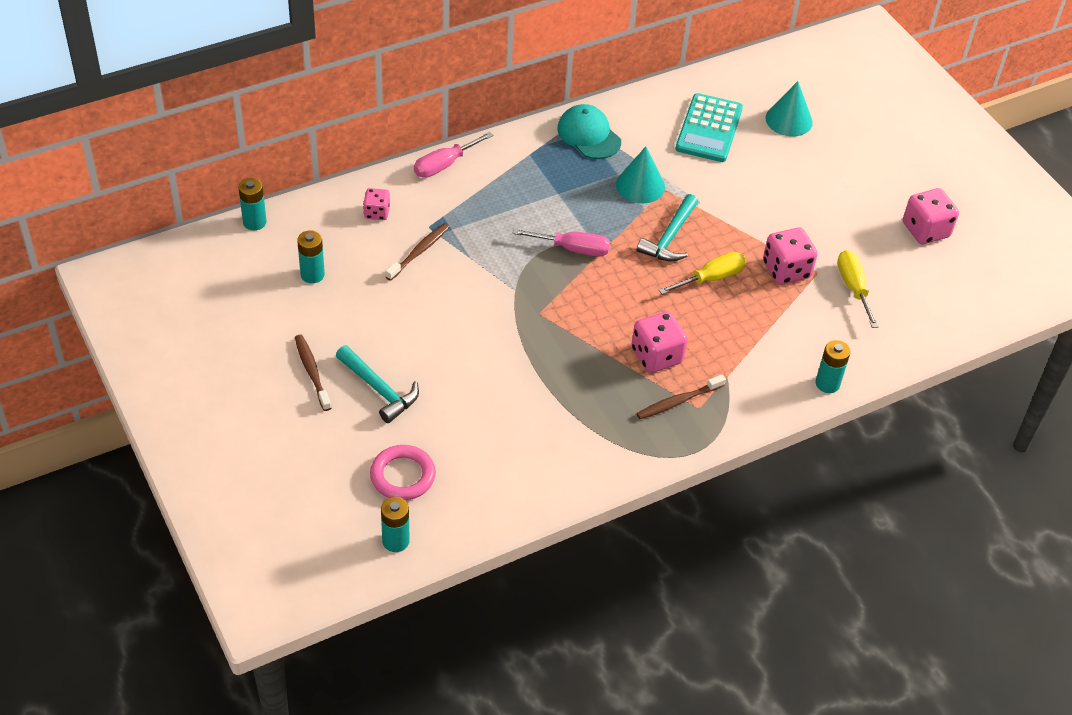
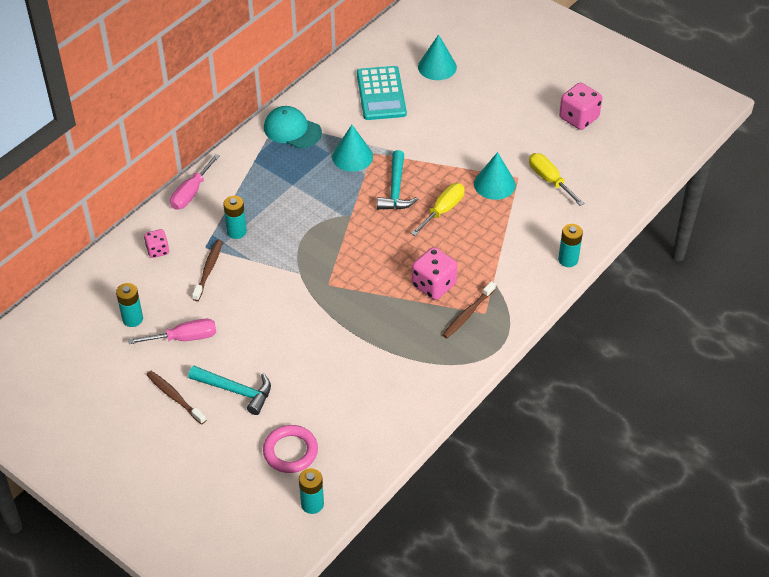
camera: 20 degrees left, 0 degrees up
turquoise battery [238,178,267,230] -> turquoise battery moved to [223,196,247,239]
pink screwdriver [512,229,610,257] -> pink screwdriver moved to [128,319,216,344]
pink dice [763,227,818,285] -> turquoise cone [474,152,516,200]

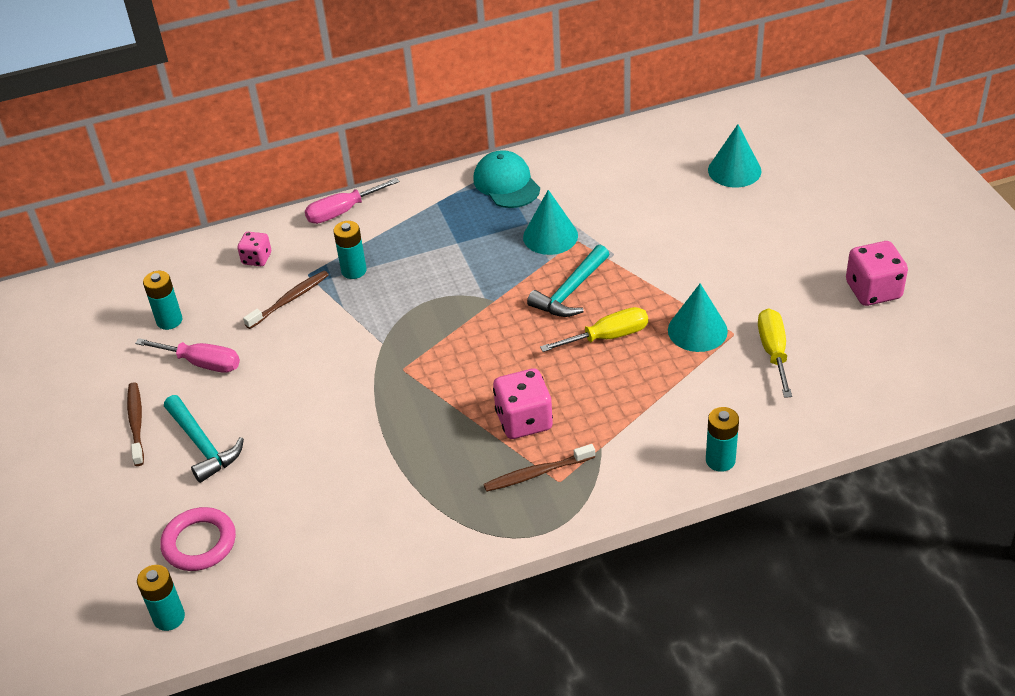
camera: 35 degrees right, 5 degrees down
turquoise calculator [357,66,407,120] -> none

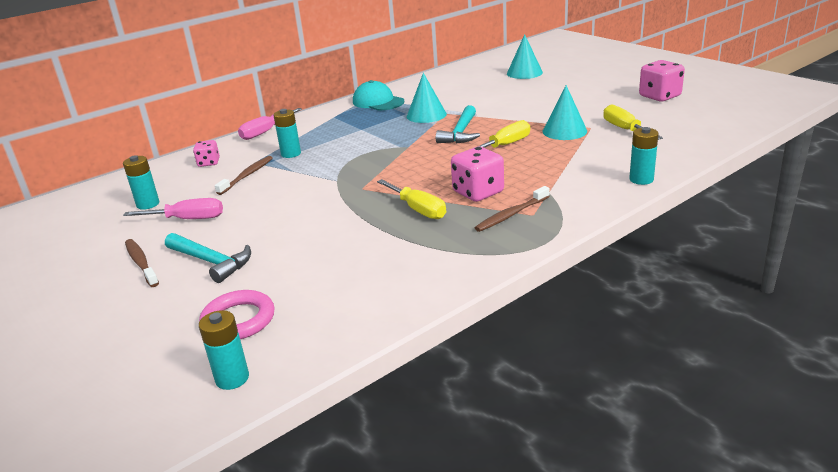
camera: 20 degrees left, 15 degrees down
none -> yellow screwdriver [377,179,446,219]

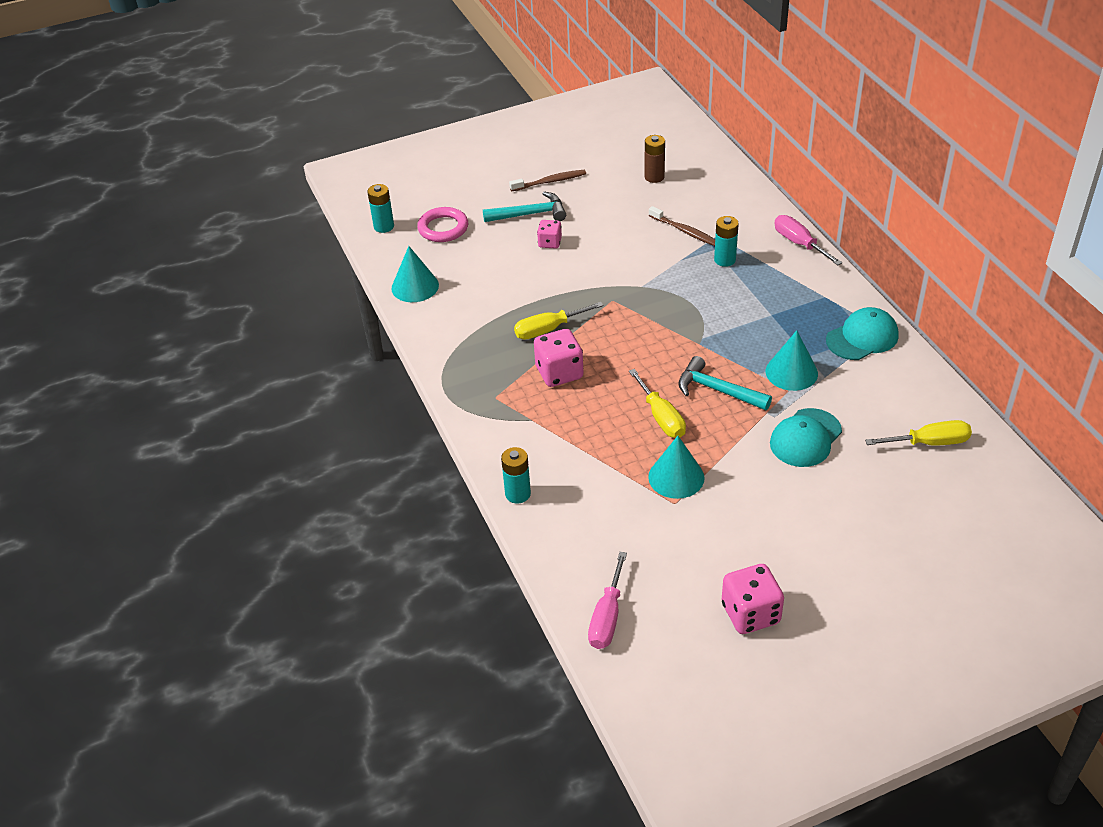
camera: 105 degrees right, 15 degrees up
turquoise battery [123,155,159,210] -> brown battery [644,135,665,183]
pink screwdriver [123,198,223,219] -> pink screwdriver moved to [588,552,627,649]
turquoise hammer [165,233,251,283] -> turquoise hammer turned 150 degrees counterclockwise [483,191,566,222]
pink dice [193,140,220,167] -> pink dice moved to [537,220,562,249]
brown toothbrush [475,186,550,232] -> none
turquoise cone [507,34,543,79] -> turquoise cone moved to [391,246,439,302]
yellow screwdriver [603,104,663,140] -> yellow screwdriver moved to [865,420,972,446]
none -> turquoise cap [770,408,842,467]

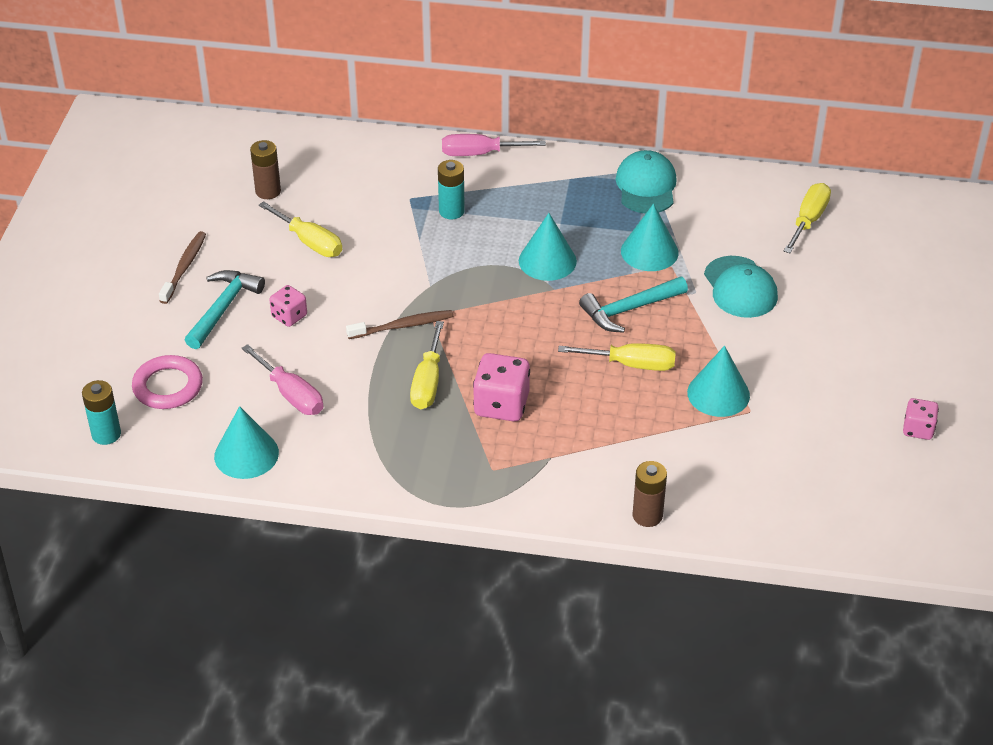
camera: 60 degrees left, 0 degrees up
turquoise battery [501,447,531,504] -> brown battery [633,461,667,527]
pink screwdriver [588,552,627,649] -> pink screwdriver moved to [242,344,323,415]
brown toothbrush [648,206,715,246] -> brown toothbrush moved to [346,310,453,339]
pink dice [722,564,784,634] -> pink dice [903,398,939,440], size x0.60
none -> yellow screwdriver [259,201,342,257]
none -> turquoise cone [519,213,577,281]

